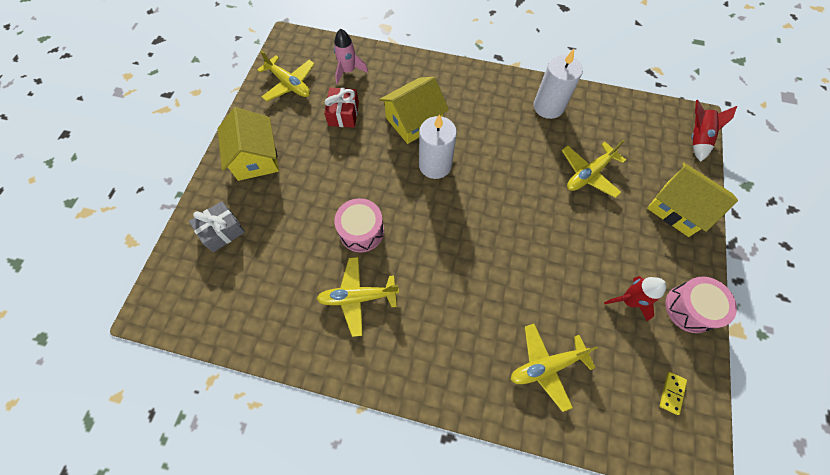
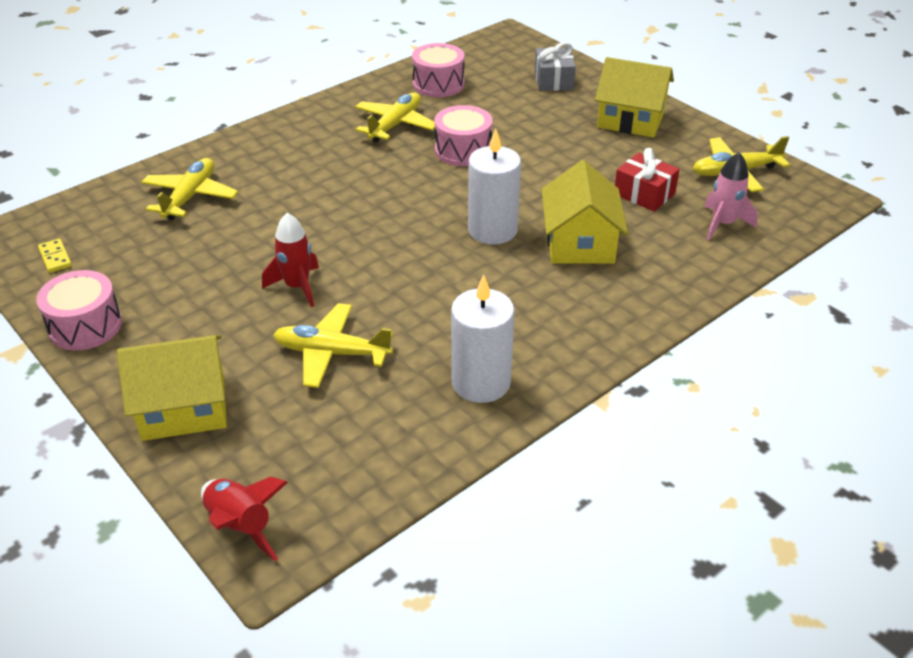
camera: 125 degrees right, 25 degrees down
yellow plane [561,140,626,198] -> yellow plane turned 75 degrees counterclockwise [273,303,393,388]
red rocket [604,276,667,321] -> red rocket moved to [262,213,319,307]
none -> pink drum [412,43,465,97]

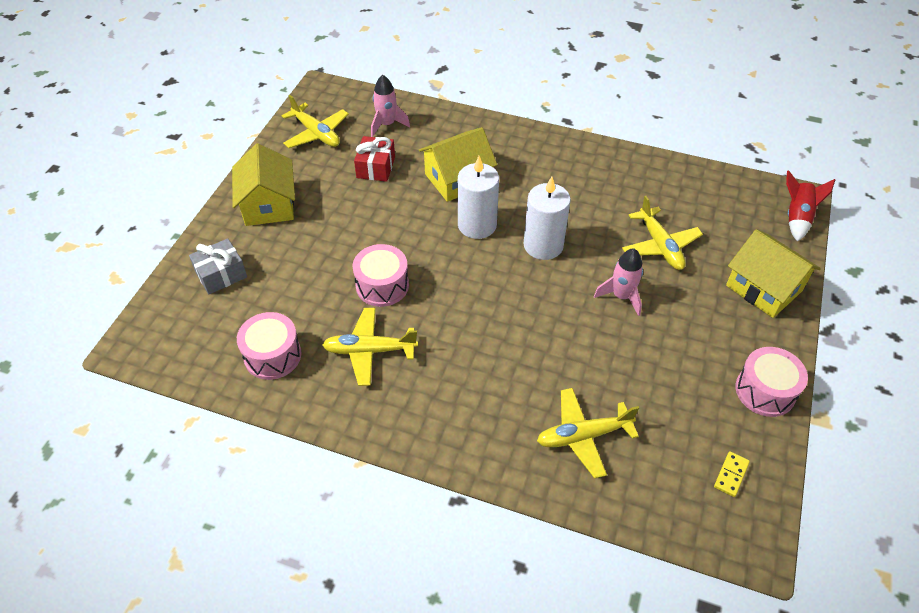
camera: 120 degrees left, 10 degrees up
red rocket [262,213,319,307] -> pink rocket [594,248,643,316]
white candle [451,275,515,403] -> white candle moved to [524,177,571,260]

